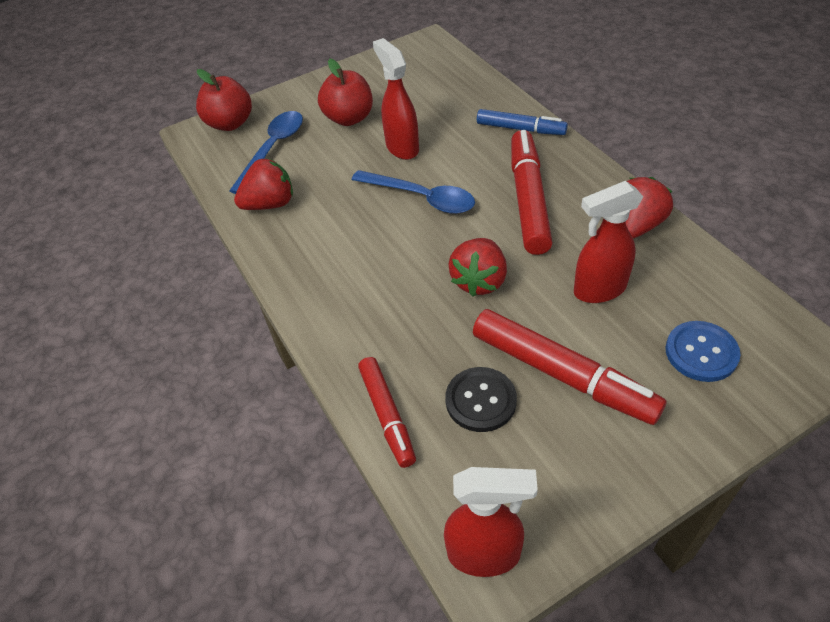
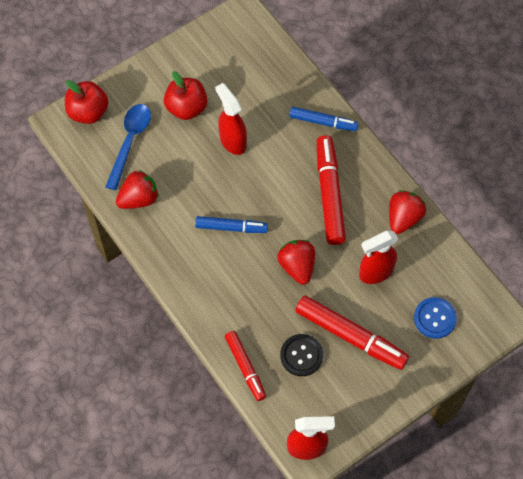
camera: 10 degrees left, 15 degrees up
blue spoon [352,170,475,214] -> none
red strawberry [448,238,507,297] -> red strawberry turned 150 degrees clockwise [277,240,315,285]
none -> blue marker [195,216,268,233]

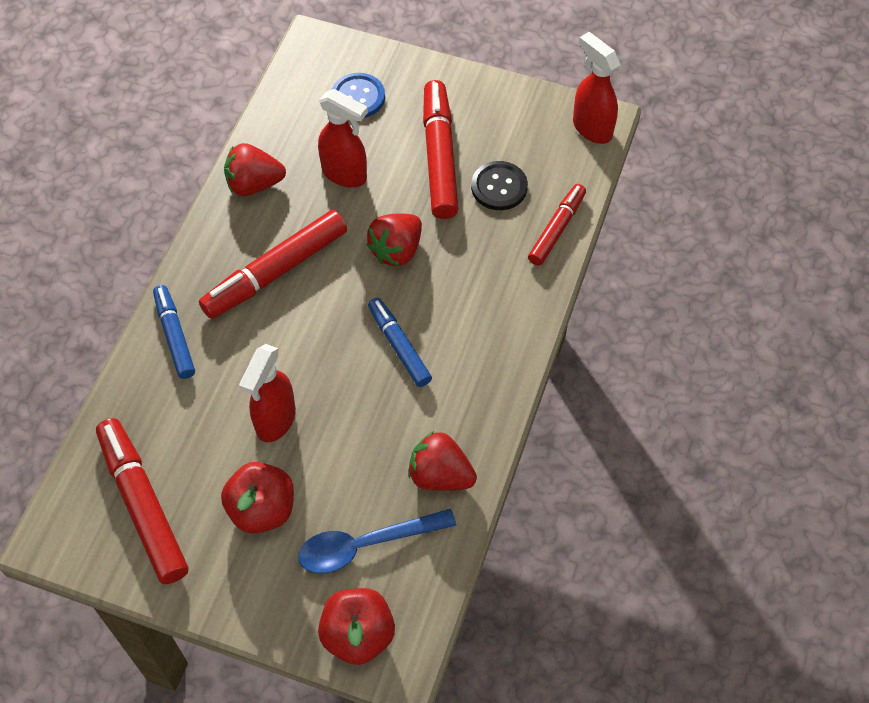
camera: 125 degrees left, 5 degrees down
none -> red marker [96,418,188,584]

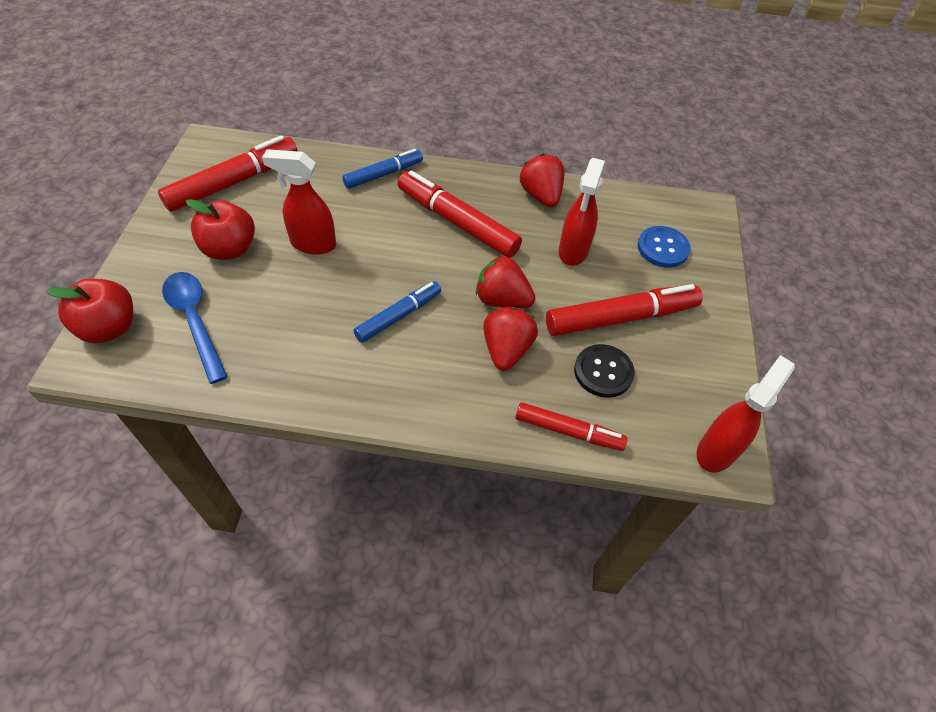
camera: 75 degrees right, 5 degrees down
red strawberry [408,431,477,491] -> red strawberry moved to [483,307,538,371]

